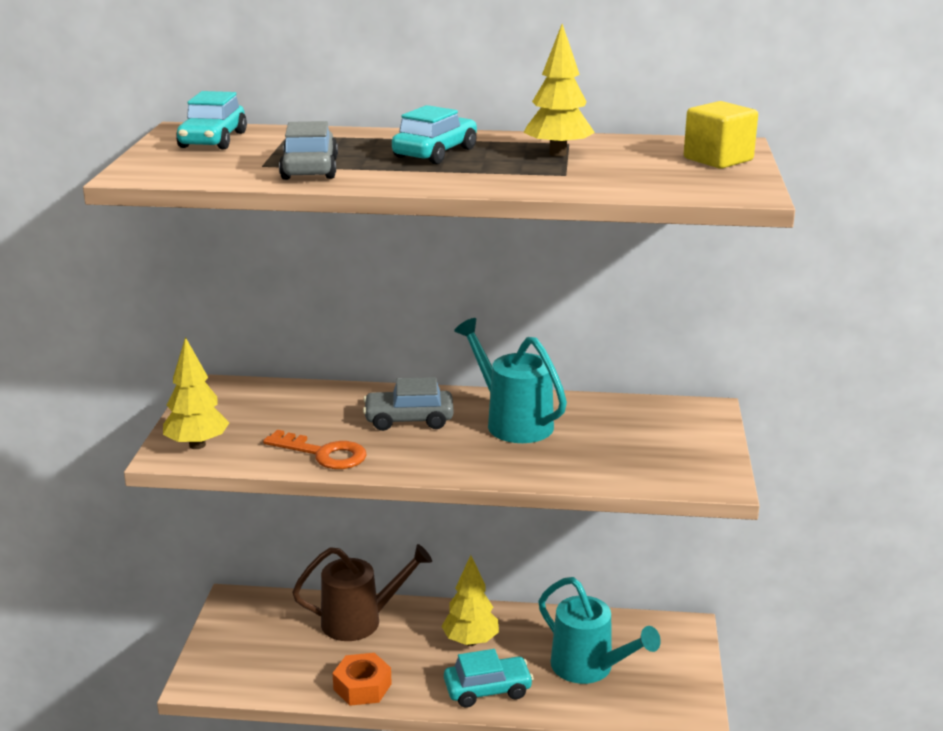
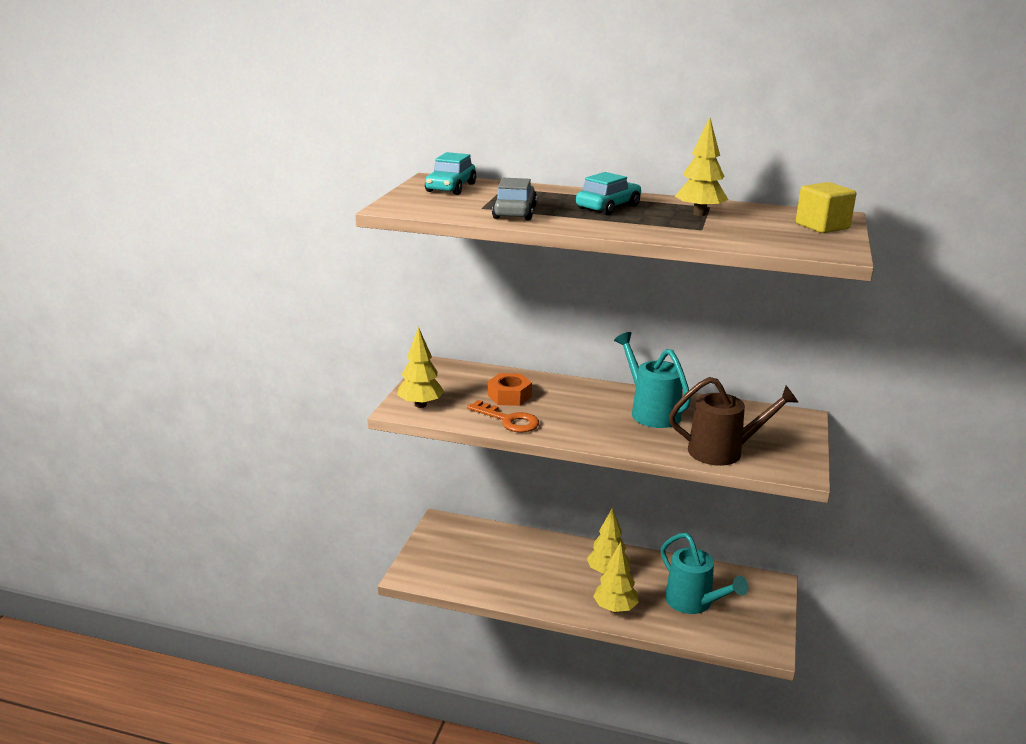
camera: 10 degrees right, 0 degrees up
brown watering can [292,544,432,641] -> brown watering can moved to [669,377,799,466]
orange nut [332,653,392,706] -> orange nut moved to [488,373,532,406]
grey car [363,377,454,431] -> none
turquoise car [444,649,534,708] -> yellow tree [593,542,639,612]

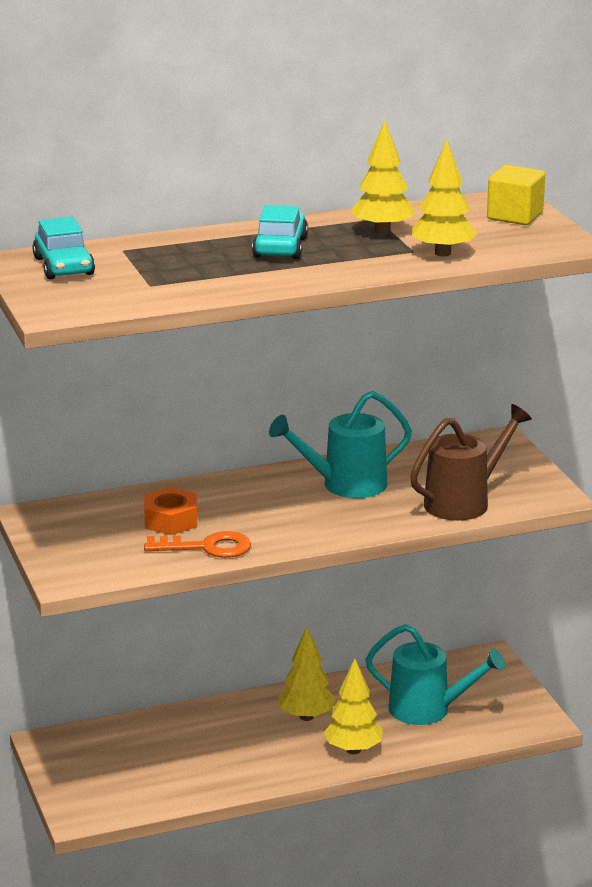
camera: 35 degrees left, 0 degrees up
yellow tree [397,327,445,408] -> yellow tree moved to [412,139,477,256]
grey car [492,178,537,220] -> none
turquoise watering can [614,332,691,428] -> turquoise watering can turned 45 degrees counterclockwise [269,391,412,498]

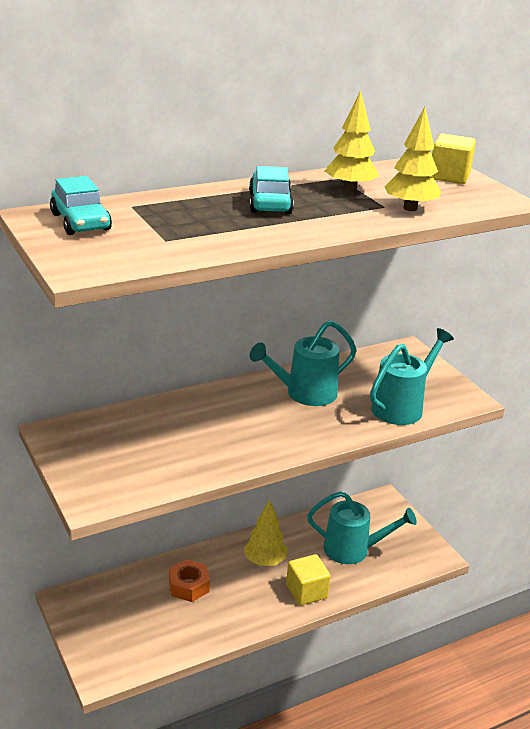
camera: 10 degrees left, 5 degrees up
orange nut [144,487,197,535] -> orange nut moved to [169,559,210,602]
orange key [144,531,251,558] -> none
yellow tree [324,658,383,754] -> yellow cube [286,554,331,605]
brown watering can [410,404,532,521] -> turquoise watering can [370,328,454,425]

